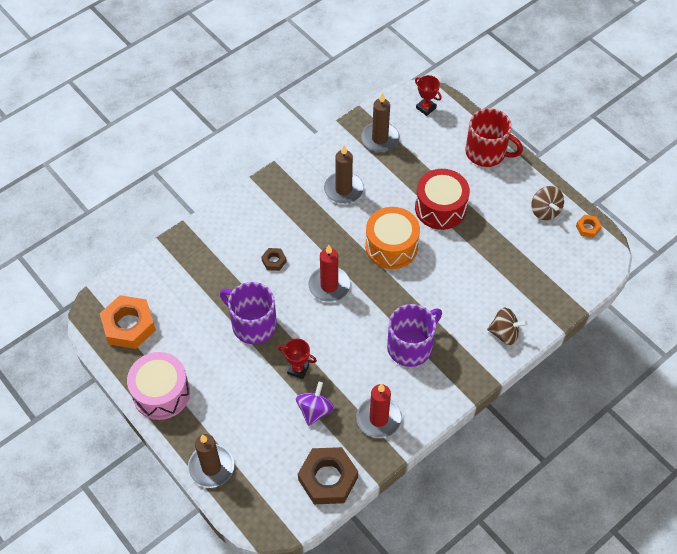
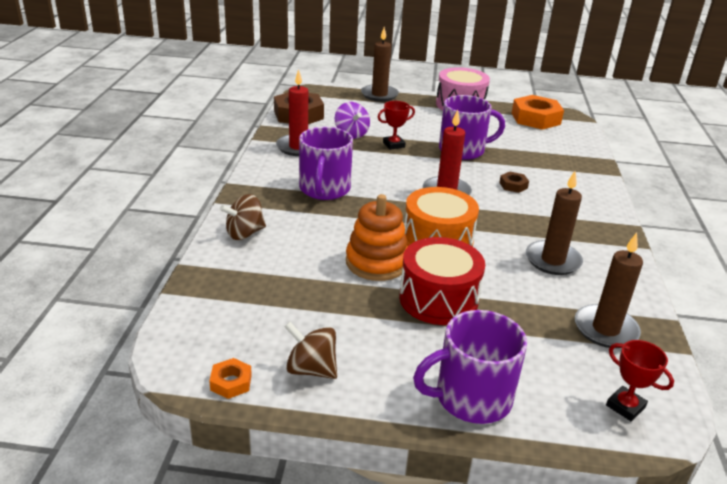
camera: 135 degrees right, 25 degrees down
red trophy [415,75,442,116] -> red trophy turned 45 degrees clockwise [606,340,674,421]
red mug [465,108,523,167] -> purple mug [413,310,527,424]
none -> orange stacking toy [346,194,408,281]

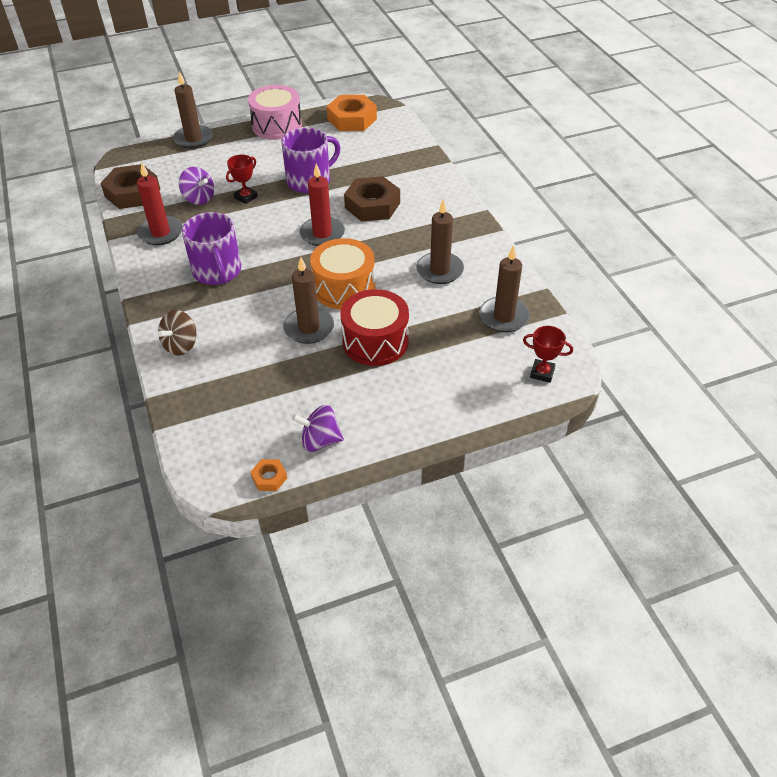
camera: 25 degrees left, 15 degrees up
brown spinning top [284,322,337,379] -> purple spinning top [292,405,344,452]
orange stacking toy [346,194,408,281] -> brown candle [283,257,334,344]
purple mug [413,310,527,424] -> none
brown nut [499,172,529,193] -> brown nut [344,176,400,222], size x2.13

